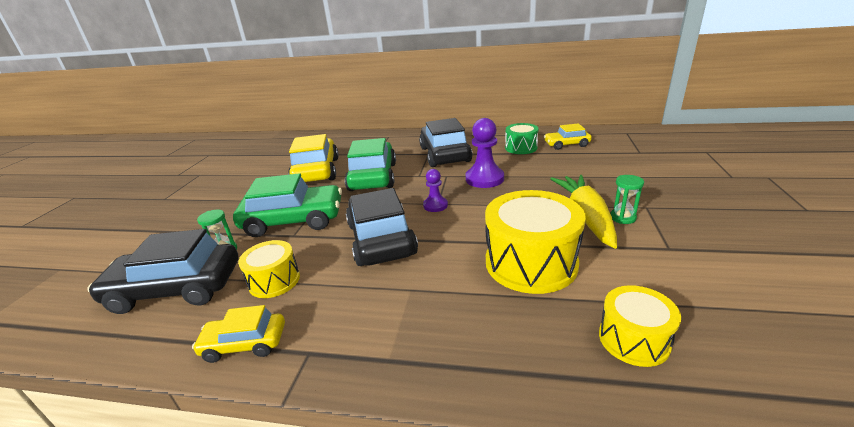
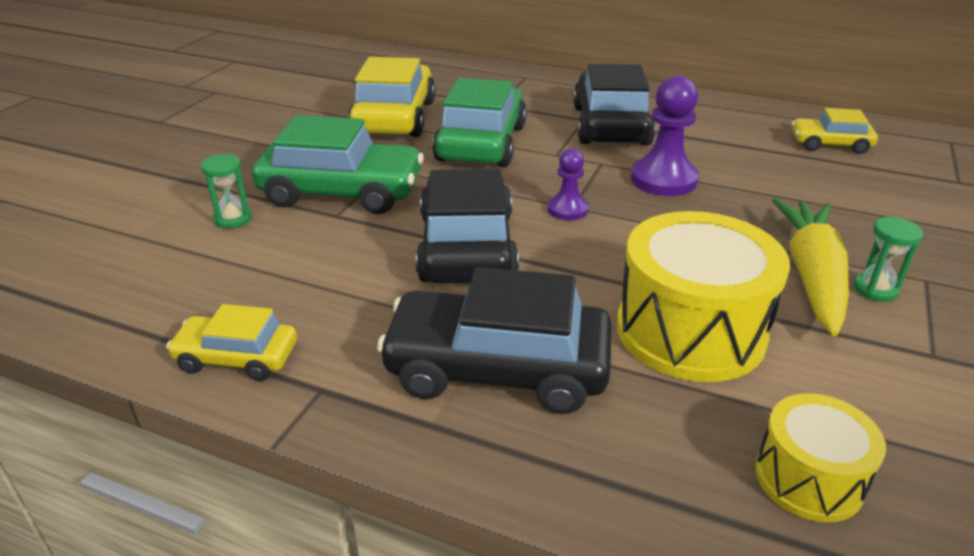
camera: 10 degrees right, 5 degrees up
black car [87,229,238,314] -> black car moved to [377,267,612,414]
yellow drum [238,240,300,298] -> none
green drum [505,123,539,154] -> none

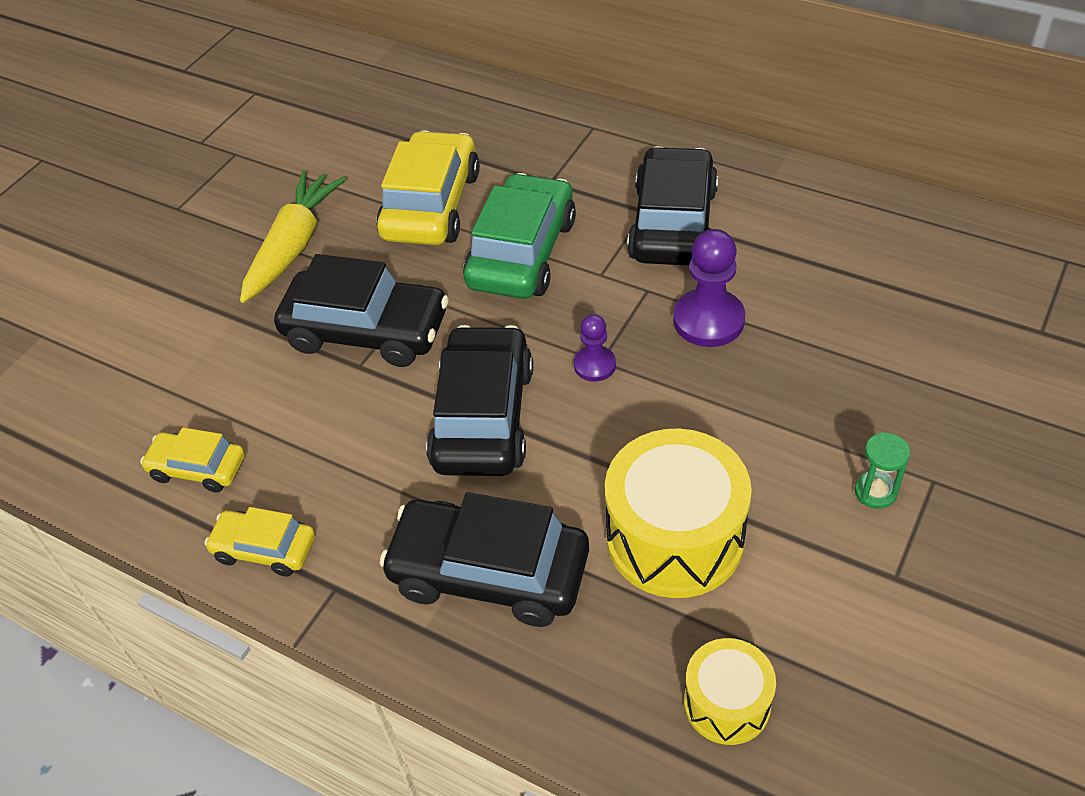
camera: 10 degrees right, 15 degrees up
green hourglass [201,154,252,229] -> none
green car [252,115,424,214] -> black car [274,254,449,367]
yellow carrot [772,198,849,336] -> yellow carrot moved to [240,170,346,303]
yellow car [792,108,878,154] -> yellow car moved to [140,427,245,493]

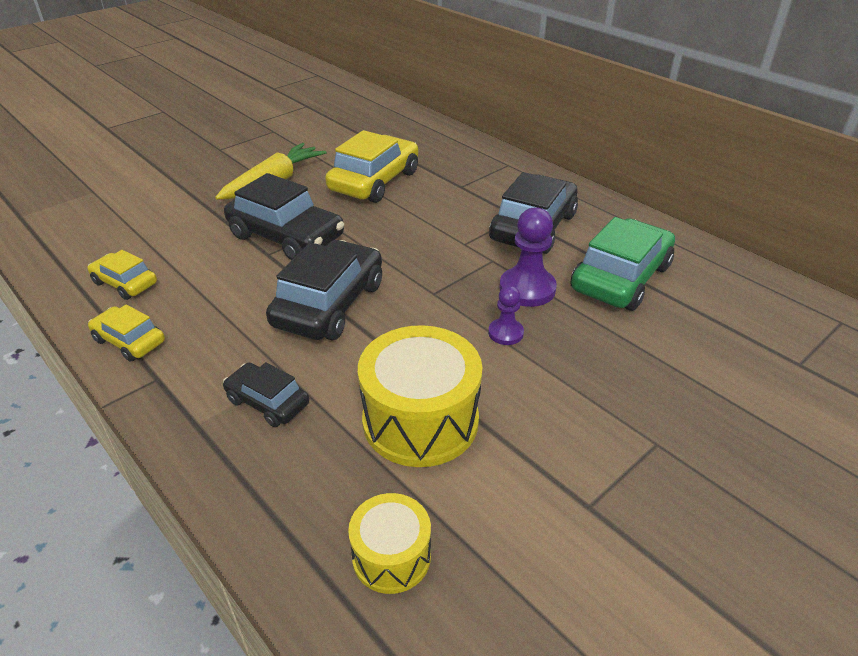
camera: 15 degrees right, 10 degrees down
black car [380,492,589,627] -> black car [223,362,309,427], size x0.54
green car [463,173,576,299] -> green car moved to [570,217,675,311]
purple pawn [574,314,616,382] -> purple pawn moved to [488,286,524,345]
green hourglass [855,432,910,509] -> none

